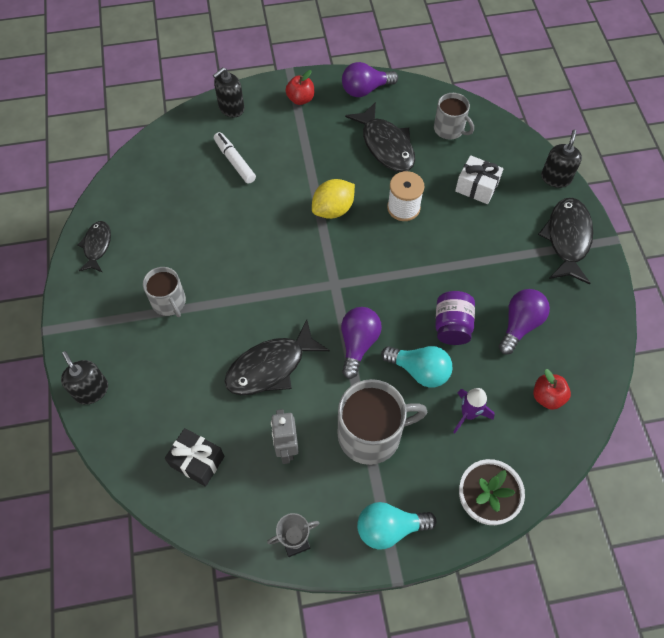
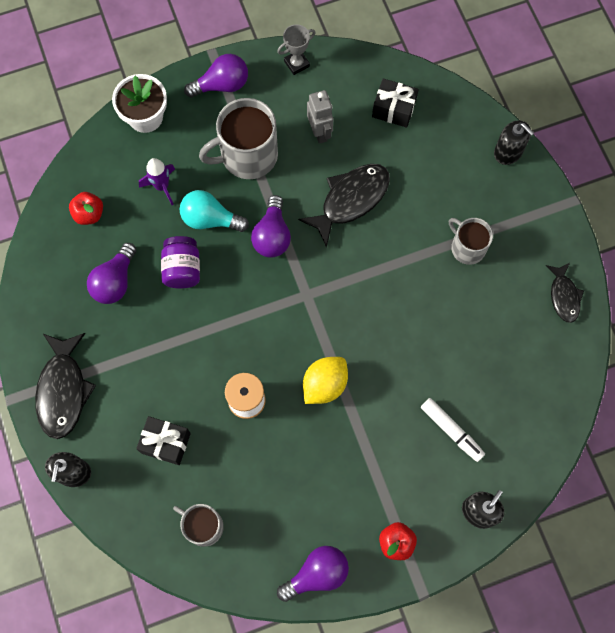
camera: 170 degrees right, 10 degrees up
black fish [345,102,415,172] -> none
turquoise light bulb [357,502,436,550] -> purple light bulb [184,54,248,98]
white gift [455,155,503,204] -> black gift [136,416,191,465]

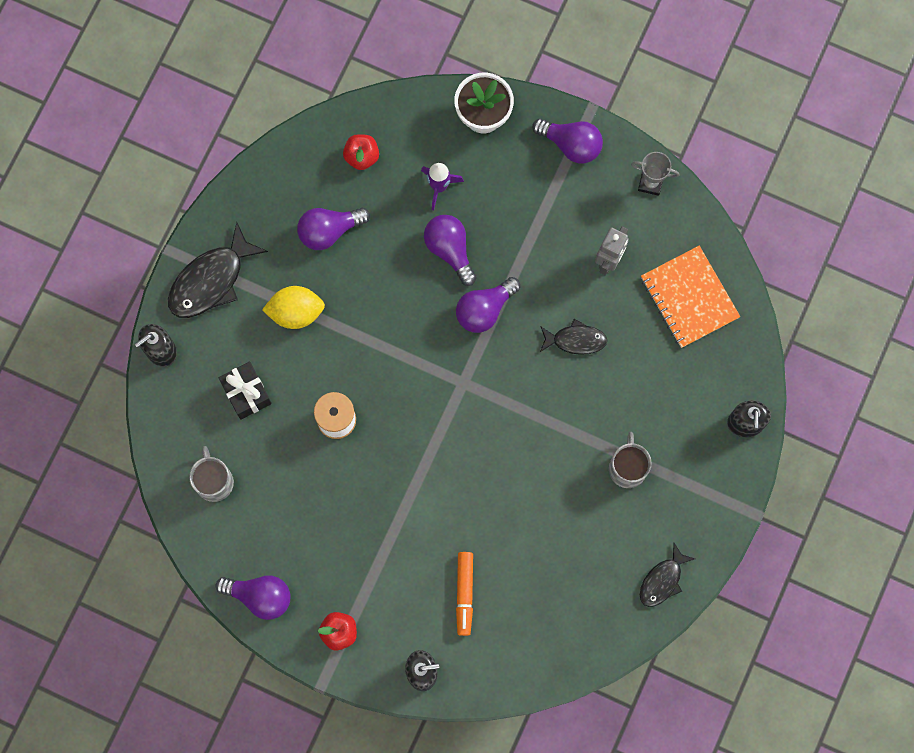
camera: 45 degrees right, 5 degrees up
purple jar [161,236,200,288] -> none
turquoise light bulb [180,190,249,232] -> purple light bulb [424,215,477,286]
grey mug [199,98,278,179] -> none
black fish [298,164,390,248] -> black fish [540,319,608,355], size x0.60
yellow lemon [303,357,348,404] -> yellow lemon moved to [262,286,325,329]
black gift [372,78,419,128] -> orange notebook [641,246,740,348]
white marker [421,398,485,462] -> orange marker [456,552,473,636]

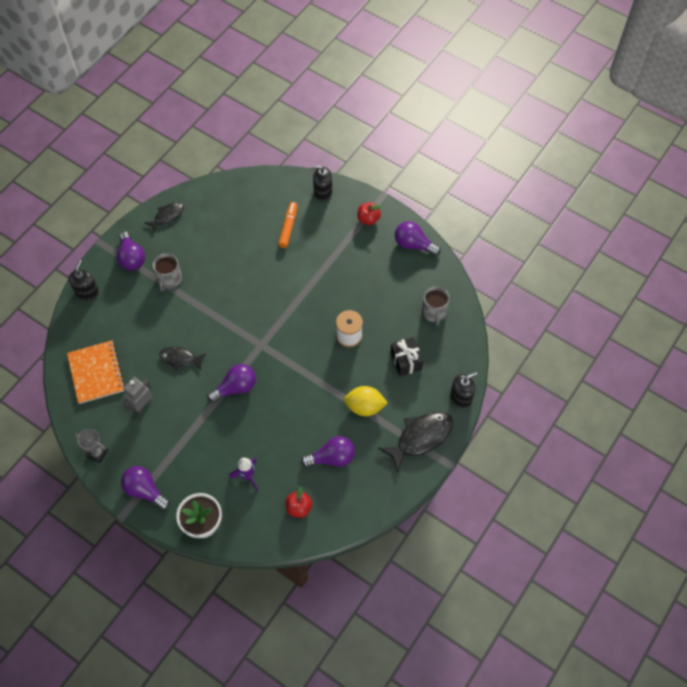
camera: 170 degrees left, 15 degrees down
purple light bulb [424,215,477,286] -> purple light bulb moved to [117,231,145,271]

